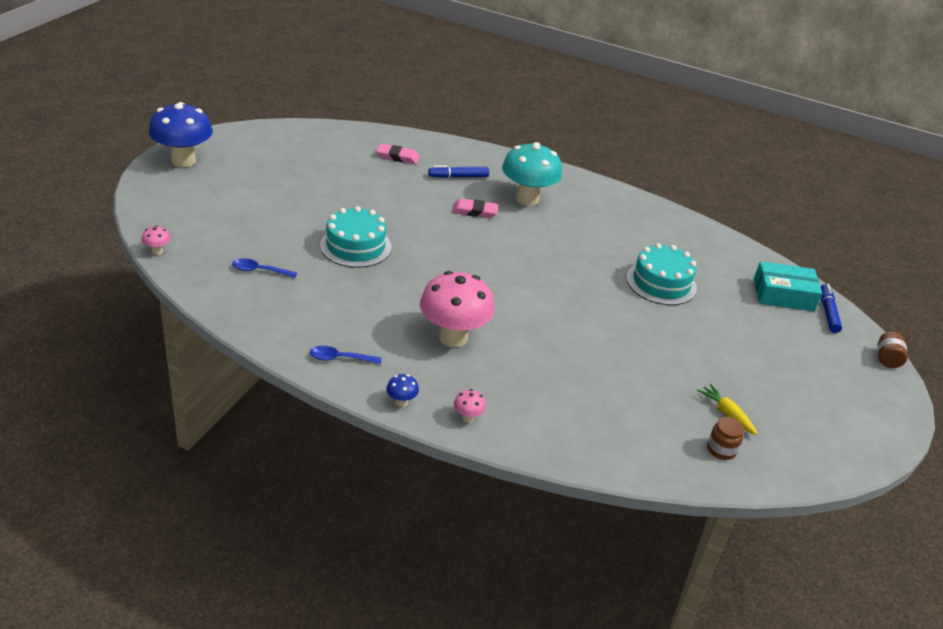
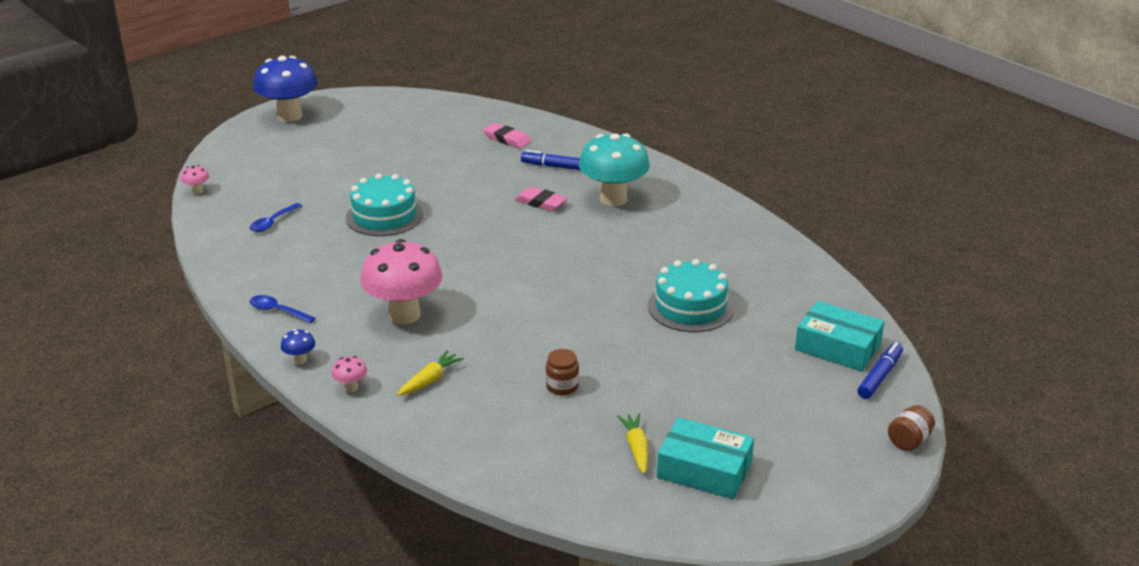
camera: 30 degrees right, 5 degrees down
blue spoon [232,258,297,278] -> blue spoon turned 90 degrees counterclockwise [250,203,302,232]
brown jar [707,417,744,460] -> brown jar moved to [546,349,579,395]
none -> yellow carrot [397,350,464,396]
none -> turquoise box [657,417,754,499]

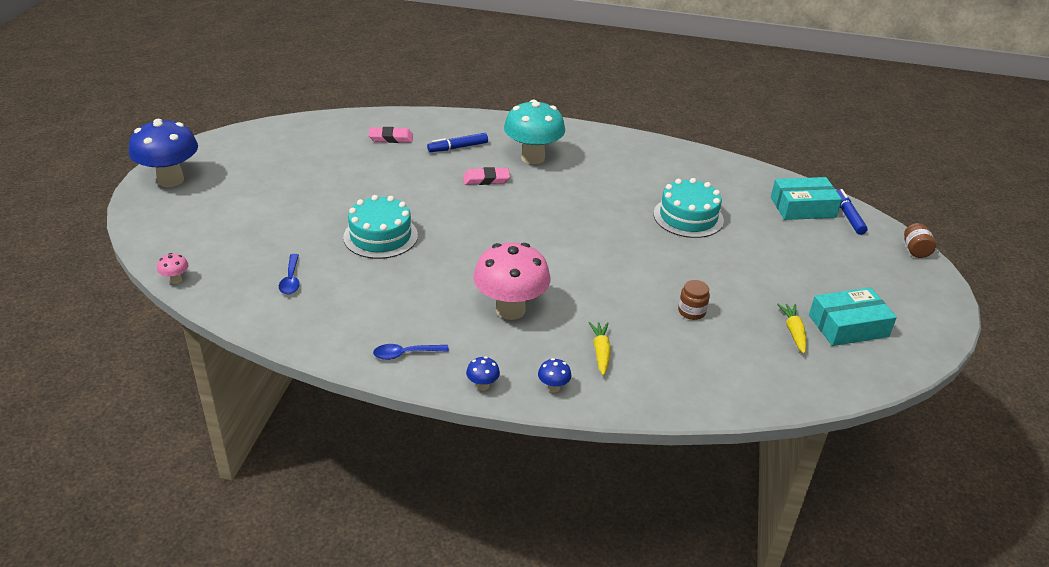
camera: 40 degrees left, 5 degrees up
pink mushroom [332,356,367,392] -> blue mushroom [538,358,571,393]
yellow carrot [617,413,648,474] -> yellow carrot turned 45 degrees clockwise [777,304,806,354]

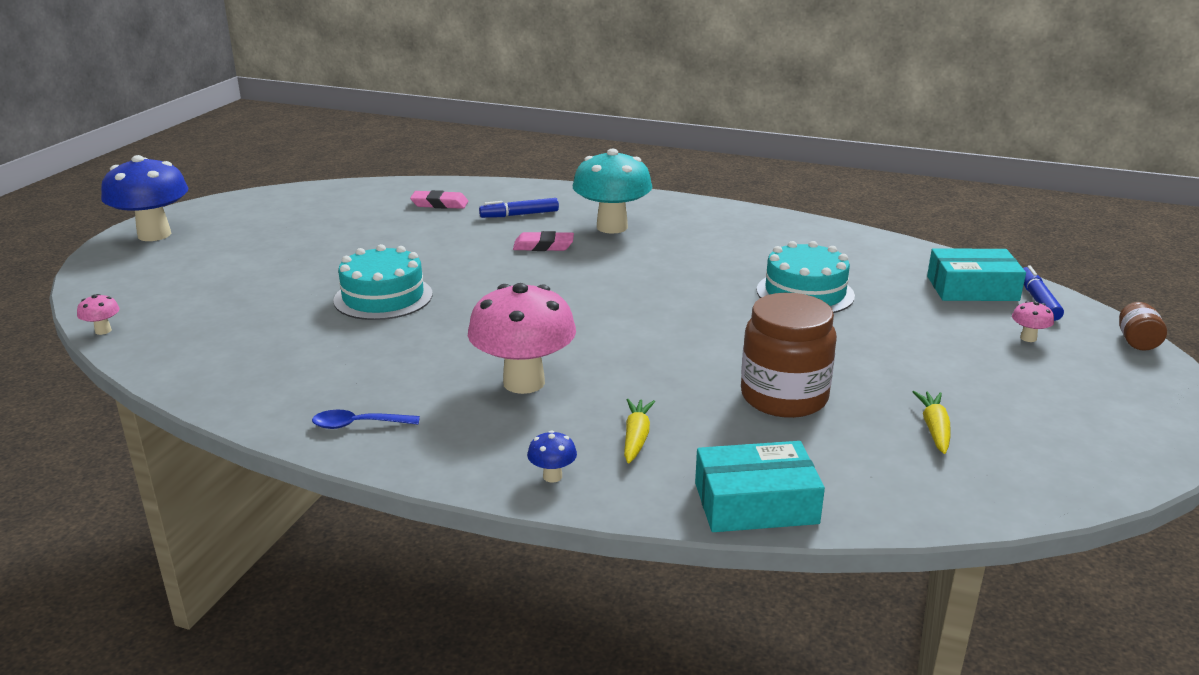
camera: 10 degrees right, 10 degrees down
blue spoon [279,254,300,294] -> none
blue mushroom [466,356,500,391] -> none
brown jar [678,280,710,320] -> brown jar [741,293,837,418], size x2.15
turquoise box [809,287,897,346] -> turquoise box moved to [695,441,825,532]
none -> pink mushroom [1012,301,1054,342]

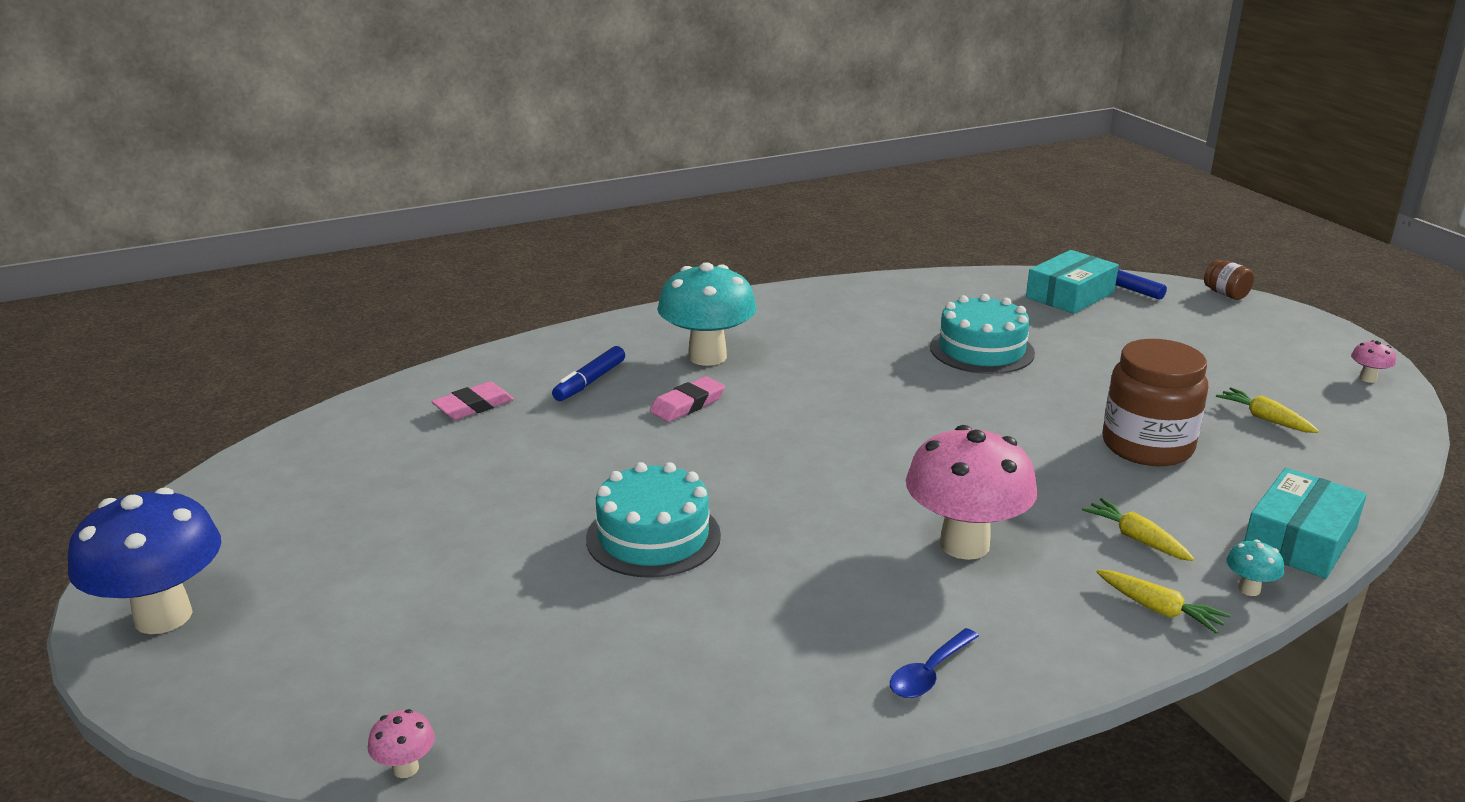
camera: 45 degrees left, 0 degrees up
blue mushroom [527,431,577,482] -> yellow carrot [1097,570,1230,634]
pink mushroom [1012,301,1054,342] -> pink mushroom moved to [1351,340,1396,383]
none -> turquoise mushroom [1227,540,1284,596]

